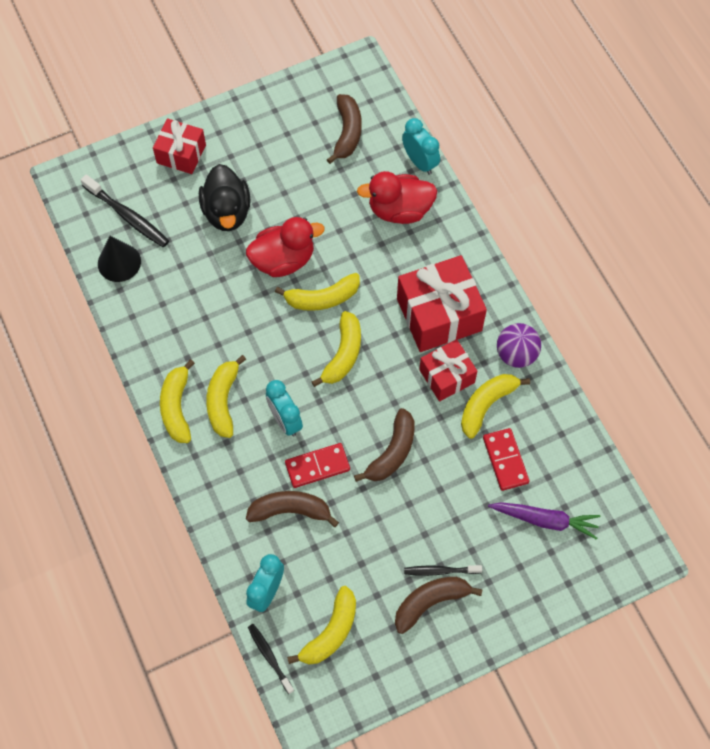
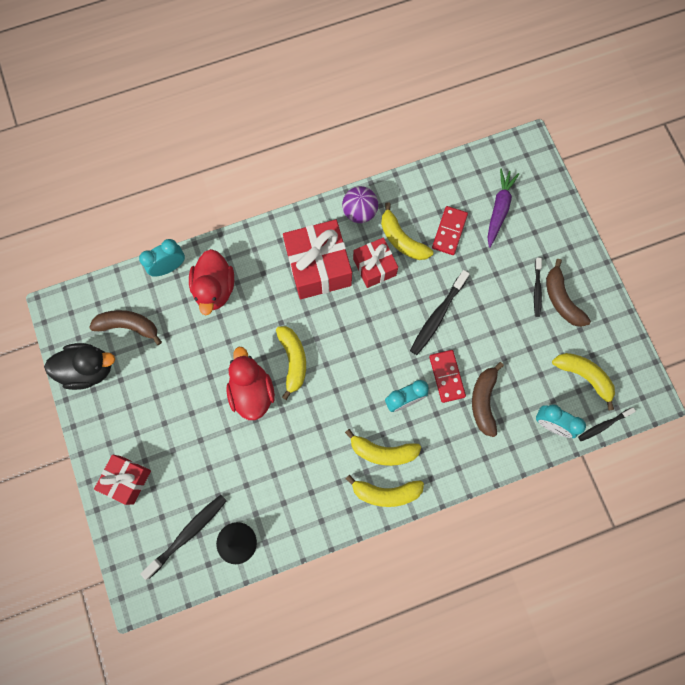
camera: 85 degrees left, 10 degrees up
black duck [199,164,251,231] -> black duck moved to [44,343,115,390]
yellow banana [311,311,361,387] -> none
brown banana [354,408,415,482] -> black toothbrush [410,270,470,355]
red domino [483,428,529,491] -> red domino turned 60 degrees counterclockwise [432,206,468,255]

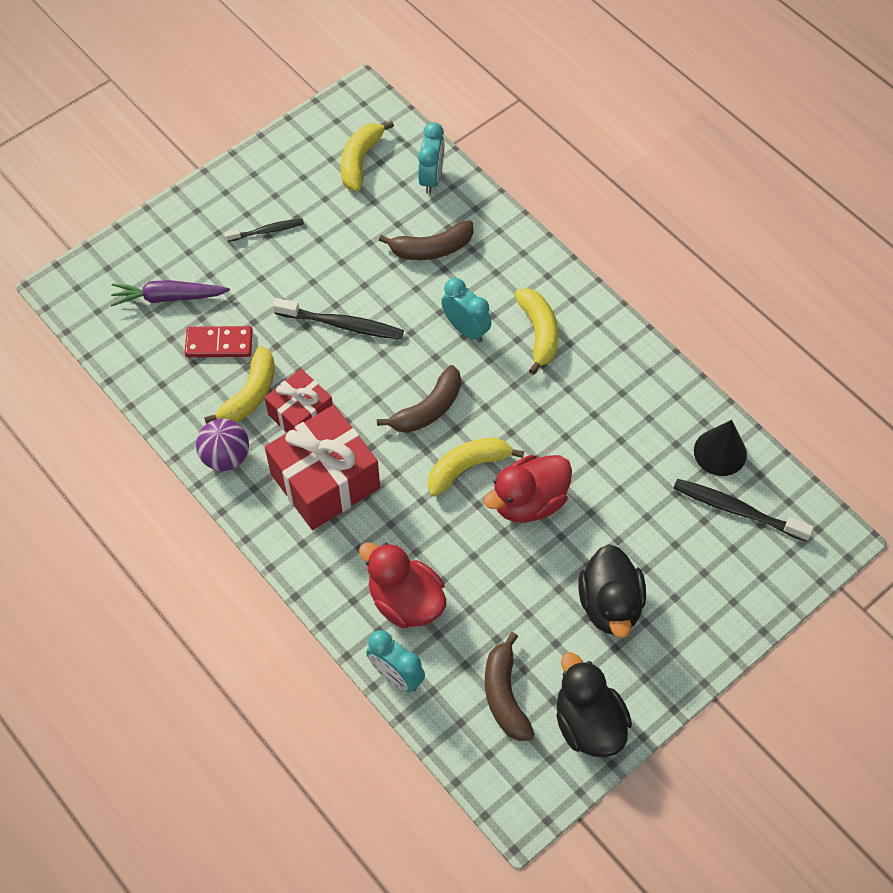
camera: 110 degrees left, 15 degrees down
red gift [94,454,151,505] -> none
red duck [189,249,234,315] -> red duck turned 120 degrees counterclockwise [359,542,446,628]
yellow banana [346,475,424,507] -> none
red domino [429,350,466,403] -> none
brown banana [546,259,591,327] -> brown banana moved to [377,365,461,433]
black toothbrush [578,407,636,441] -> none
none -> black duck [578,544,646,638]

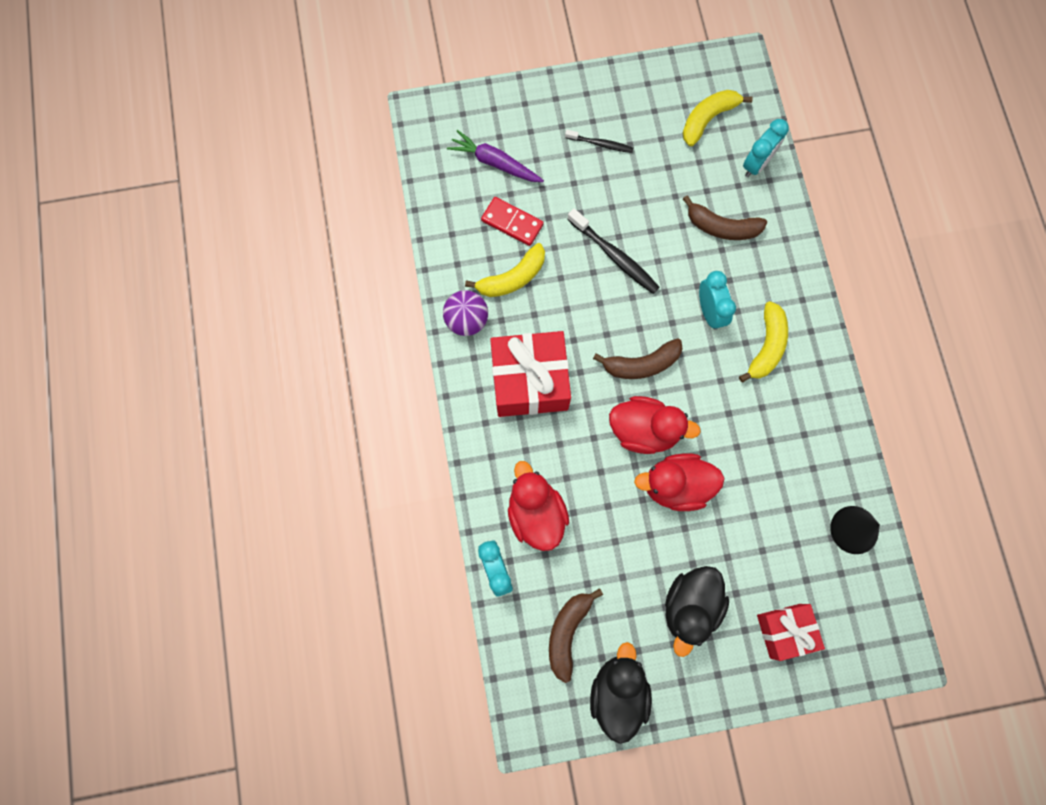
camera: 30 degrees right, 15 degrees up
red gift [264,369,333,432] -> red gift moved to [757,604,825,661]
yellow banana [428,437,524,497] -> red duck [609,396,701,454]
black toothbrush [673,479,814,542] -> none

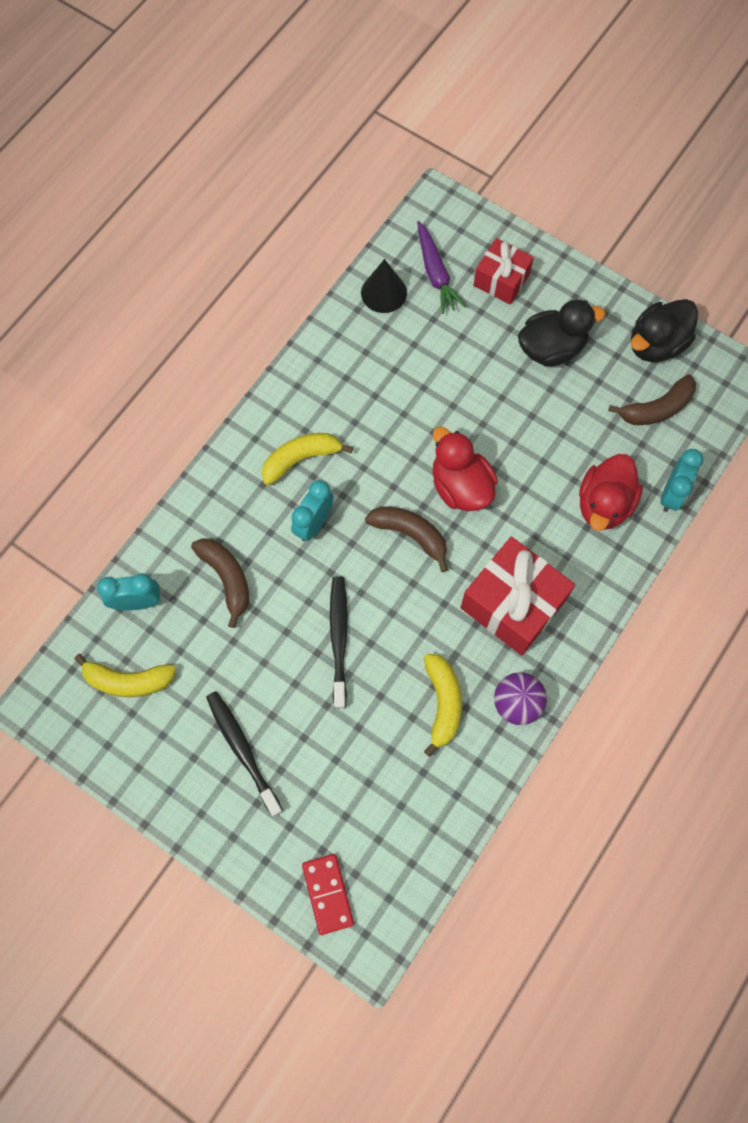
camera: 135 degrees left, 5 degrees down
purple carrot [447,130,544,182] -> purple carrot moved to [417,221,466,314]
yellow banana [465,243,545,297] -> yellow banana turned 75 degrees clockwise [424,654,462,757]
red domino [481,197,544,246] -> red domino moved to [302,854,354,935]
black toothbrush [565,130,634,153] -> black toothbrush [206,691,283,817], size x1.62
red duck [634,453,725,511] -> none

